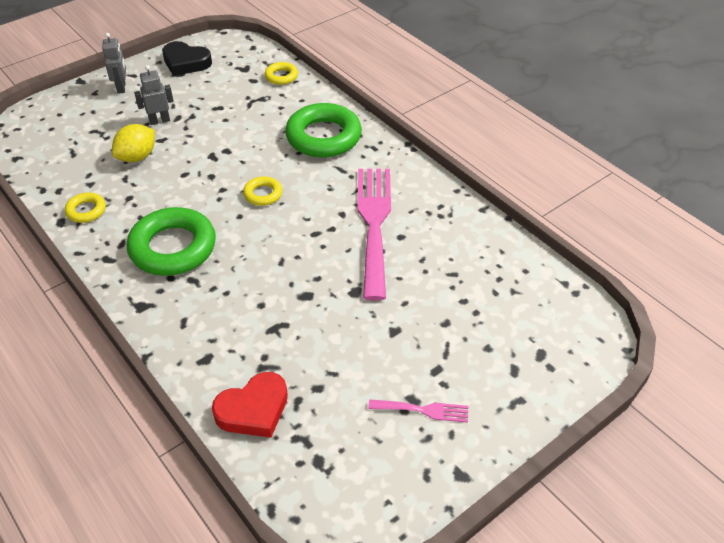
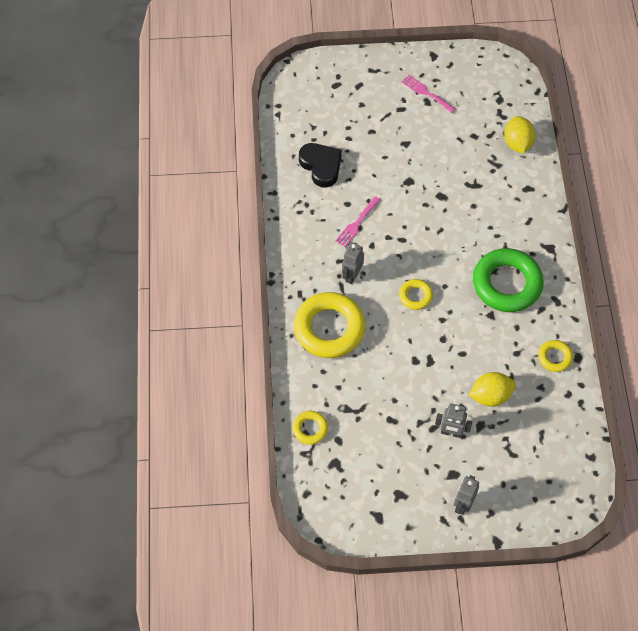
camera: 145 degrees left, 15 degrees up
black heart [162,41,212,76] -> black heart moved to [299,143,342,187]
red heart [212,372,288,438] -> yellow lemon [504,116,536,154]
green ring [285,103,362,158] -> yellow ring [294,292,365,358]
pink fork [357,169,391,300] -> pink fork [335,196,380,247], size x0.45
none -> grey robot [342,242,364,284]

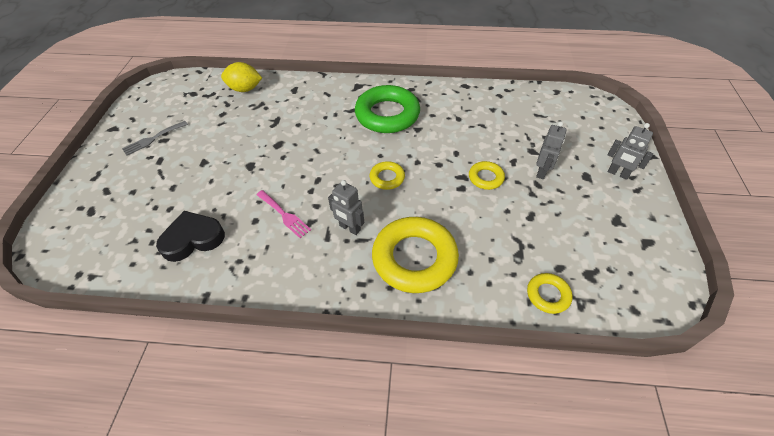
camera: 80 degrees left, 10 degrees down
pink fork [402,75,456,113] -> grey fork [122,121,188,155]
yellow lemon [468,372,516,407] -> none
yellow ring [538,340,573,372] -> yellow ring moved to [469,161,505,190]

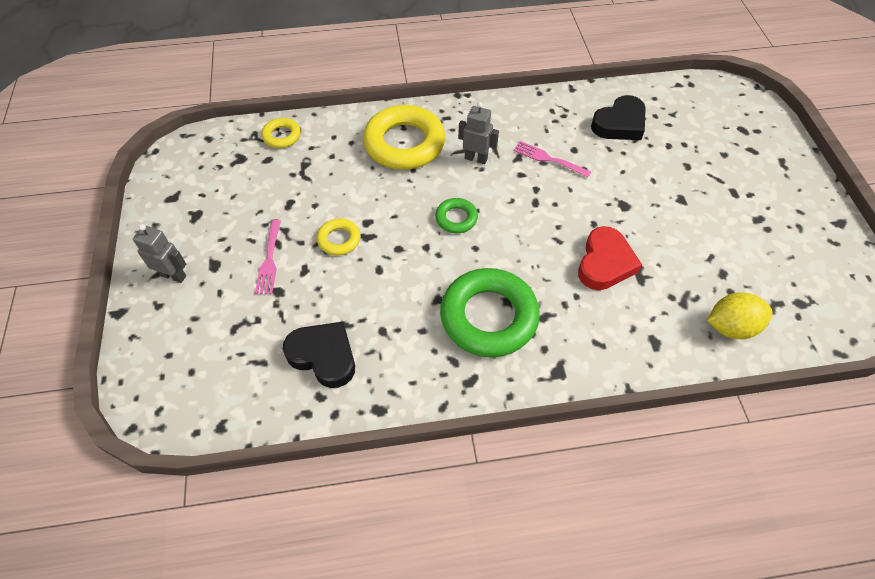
camera: 165 degrees right, 5 degrees up
grey fork [122,121,188,155] -> none
yellow ring [370,161,405,190] -> green ring [435,198,478,233]
grey robot [536,122,567,179] -> pink fork [255,220,281,294]
none -> black heart [283,322,355,388]
none -> red heart [578,226,642,290]

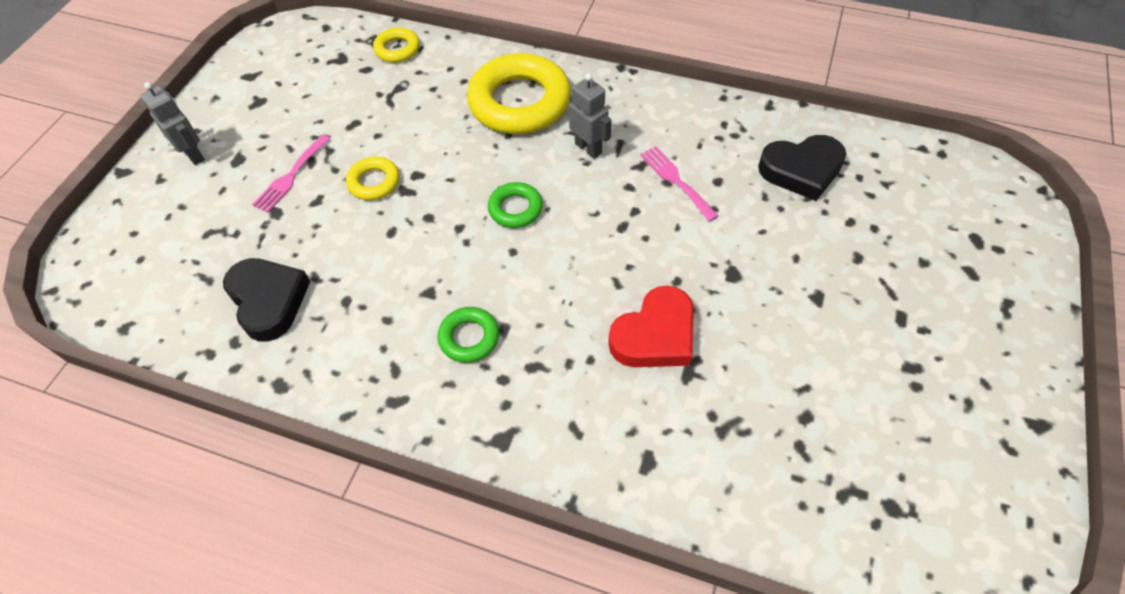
camera: 30 degrees right, 0 degrees up
green ring [440,268,540,357] -> green ring [437,307,499,363], size x0.48
yellow lemon [707,292,773,339] -> none

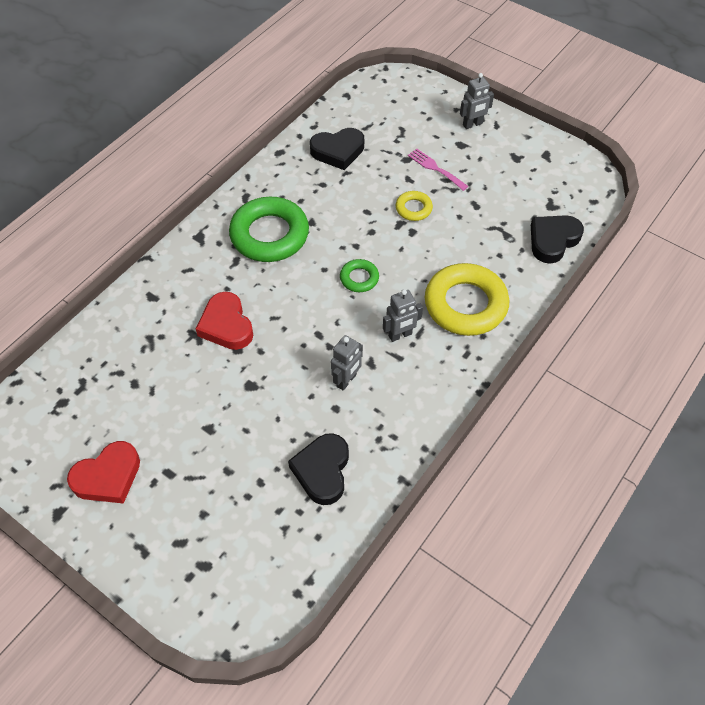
camera: 105 degrees right, 0 degrees up
yellow ring [373,27,420,63] -> black heart [531,215,584,264]
green ring [437,307,499,363] -> green ring [229,197,309,262], size x2.09
pink fork [640,146,718,222] -> grey robot [331,335,363,391]
none -> red heart [67,441,140,504]

